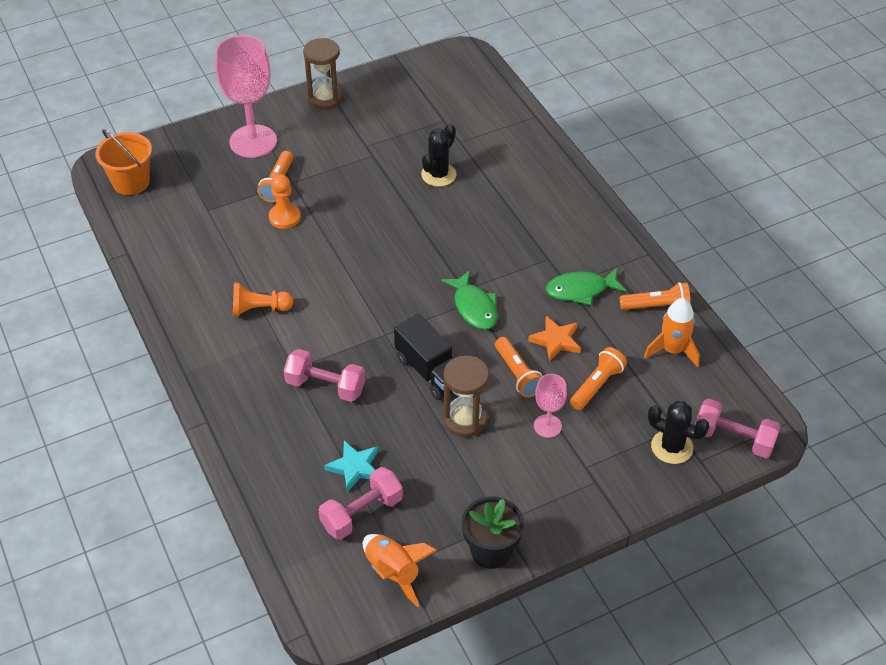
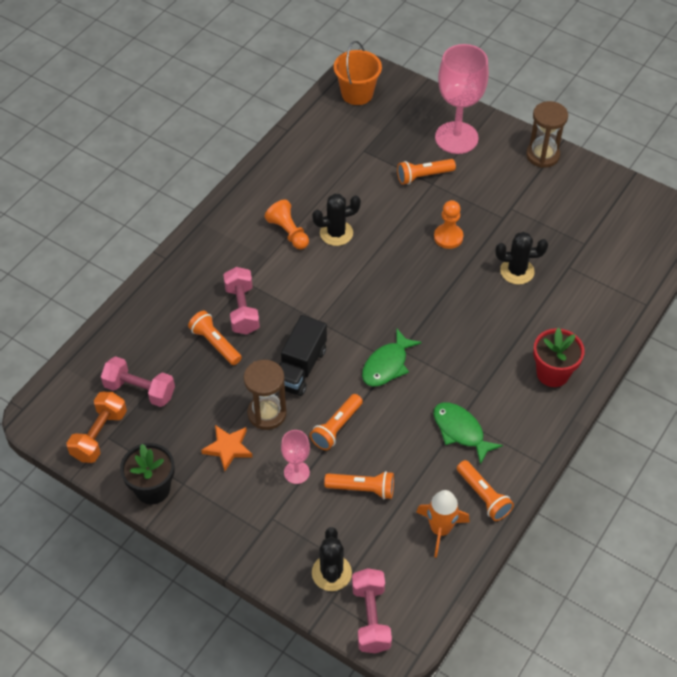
camera: 60 degrees right, 5 degrees up
orange pawn [269,174,301,229] -> orange pawn moved to [434,200,463,249]
turquoise star [324,441,378,492] -> none
orange rocket [363,534,437,607] -> orange dumbbell [66,392,127,463]
orange star [528,316,581,362] -> orange star moved to [201,425,253,471]
none -> orange flashlight [188,311,242,365]
none -> black cactus [312,193,361,246]
none -> red flower pot [533,327,585,387]

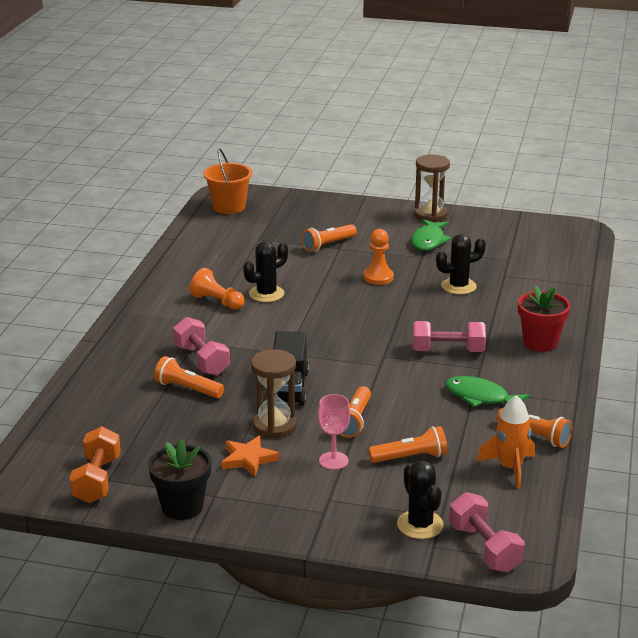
camera: 20 degrees left, 25 degrees down
pink dumbbell [101,356,175,407] -> pink dumbbell moved to [412,321,486,352]
green fish [362,329,422,387] -> green fish moved to [411,219,451,251]
pink goblet [435,44,489,154] -> none

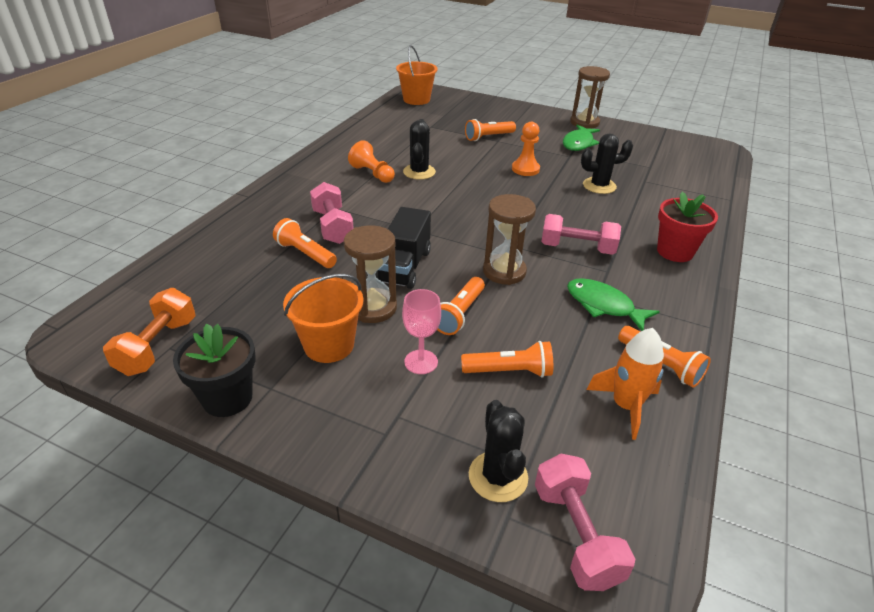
camera: 10 degrees right, 10 degrees up
orange star [222,436,279,477] -> orange bucket [283,274,363,363]
black cactus [243,241,288,302] -> black cactus turned 60 degrees counterclockwise [403,119,436,180]
none -> brown hourglass [483,194,536,285]

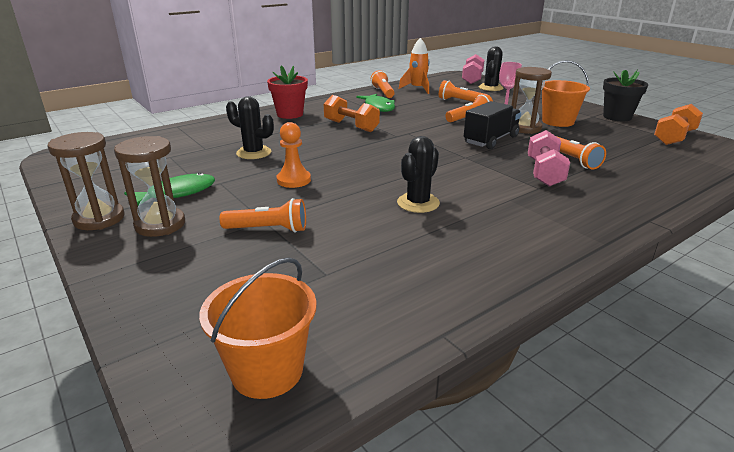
camera: 150 degrees left, 10 degrees down
orange pawn [348,140,395,183] -> none
brown hourglass [483,194,536,285] -> brown hourglass moved to [114,136,185,237]
pink dumbbell [541,214,621,255] -> orange dumbbell [324,95,380,132]

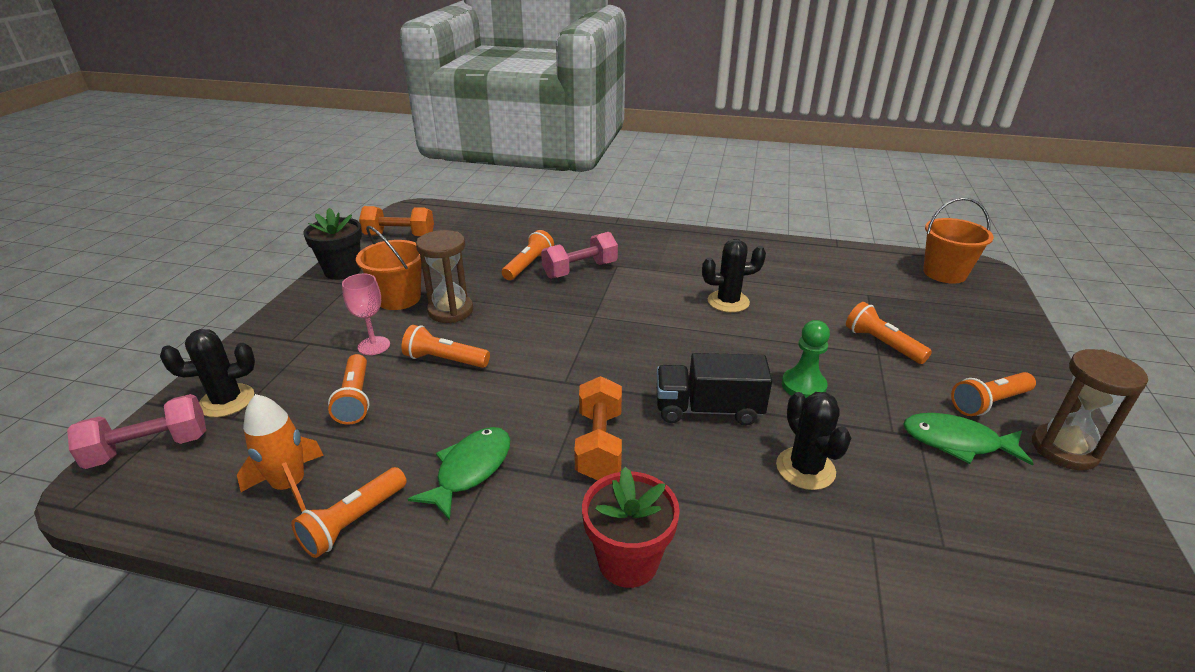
camera: 130 degrees left, 5 degrees up
brown hourglass [114,136,185,237] -> orange flashlight [951,372,1036,416]
orange pawn [277,122,311,188] -> green pawn [782,320,830,398]
black truck [464,101,521,149] -> black truck moved to [657,353,772,426]

